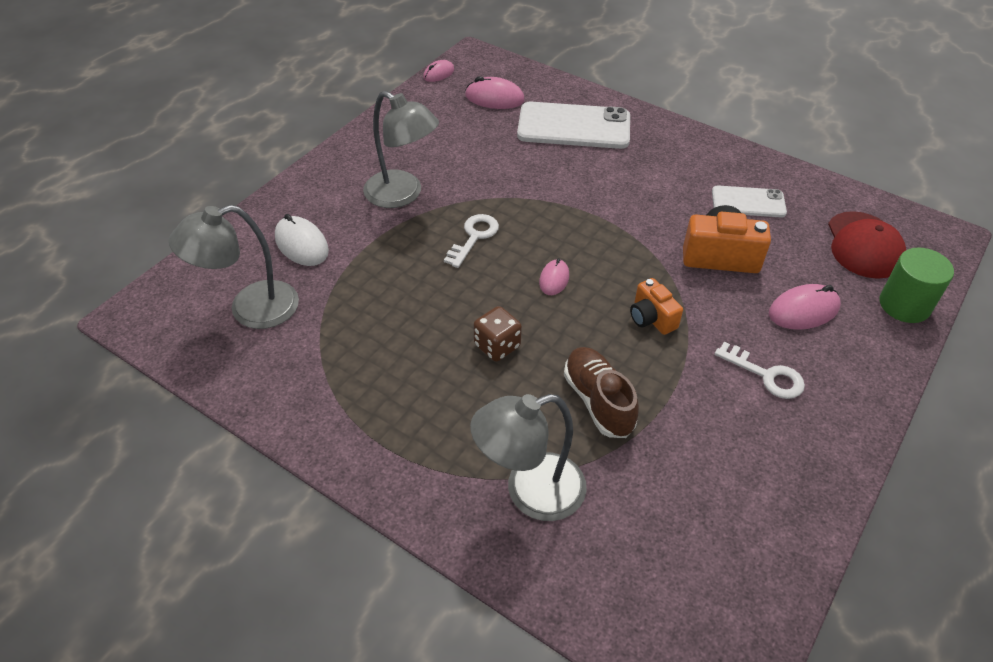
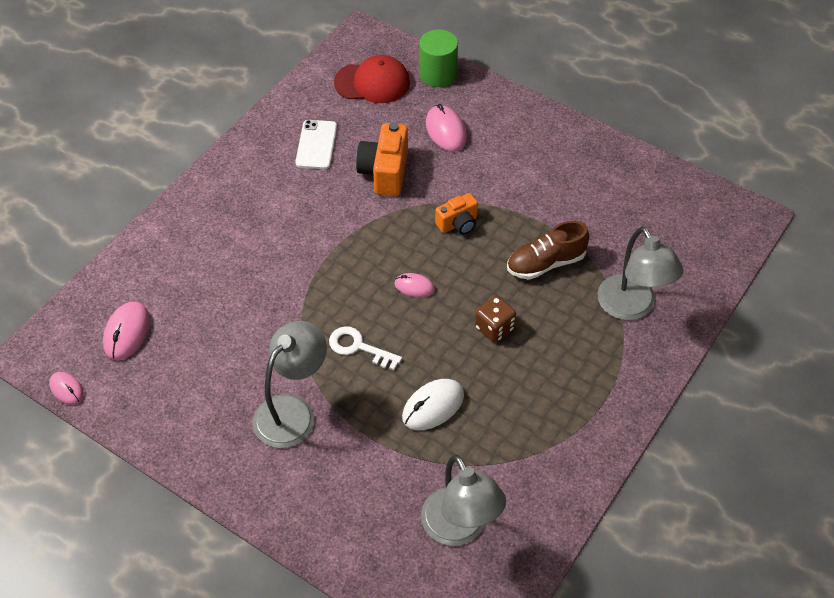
camera: 90 degrees left, 5 degrees up
white mouse [275,214,329,266] -> white mouse moved to [402,379,464,430]
white phone [517,102,630,149] -> none
white key [714,342,805,399] -> none

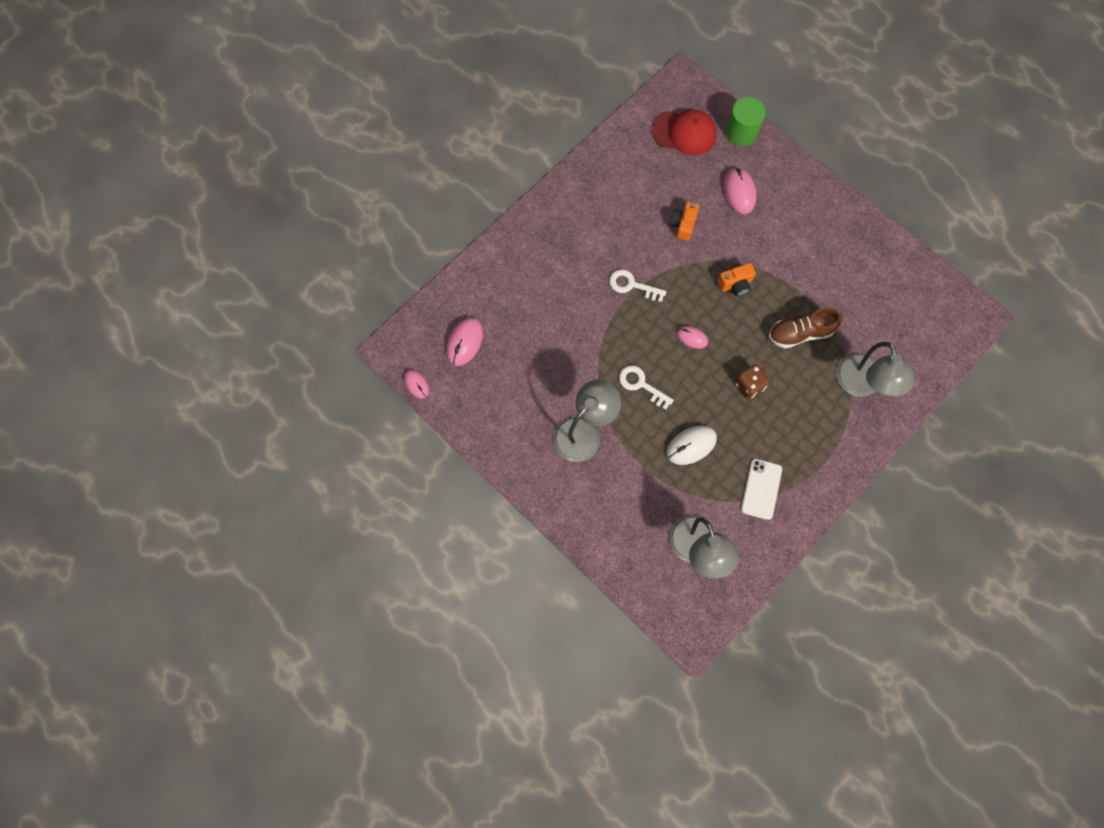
camera: 10 degrees right, 20 degrees up
white phone [295,120,337,169] -> white phone moved to [741,459,782,520]
orange camera [356,122,408,196] -> orange camera [669,201,699,241], size x0.62
none -> white key [609,269,667,302]

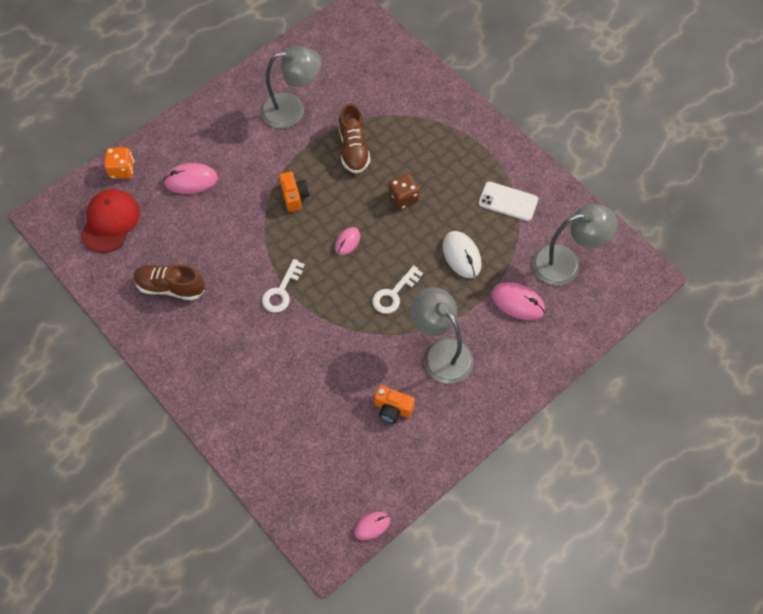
camera: 85 degrees left, 10 degrees down
pink mouse [446,317,483,366] -> pink mouse moved to [491,282,545,320]
orange camera [669,201,699,241] -> orange camera moved to [374,385,415,423]
green cylinder [726,97,766,146] -> orange dice [104,147,134,179]
grey lamp [836,342,915,397] -> grey lamp moved to [261,46,321,128]
none -> brown shoe [134,265,205,301]

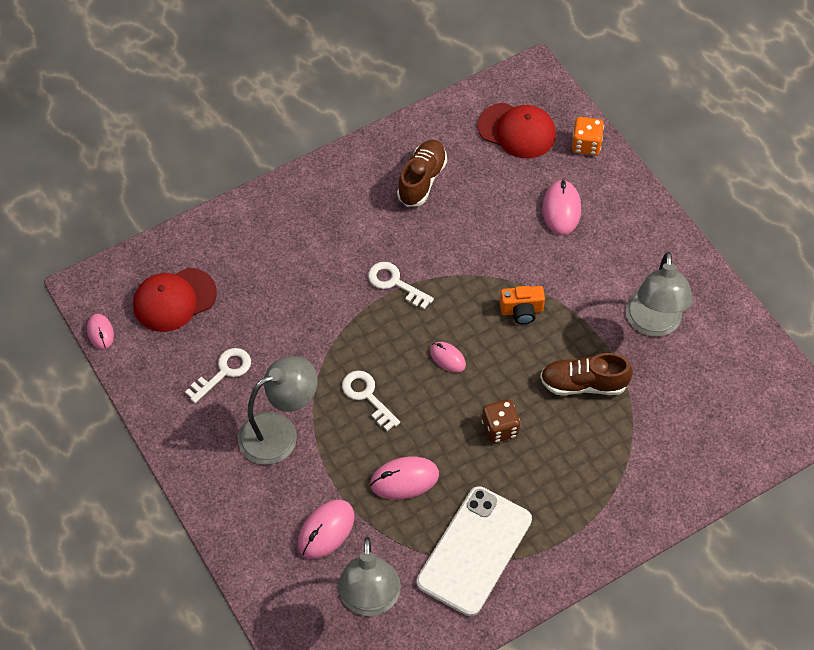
camera: 100 degrees right, 5 degrees down
orange camera [374,385,415,423] -> white key [185,348,251,403]
white mouse [443,231,482,278] -> pink mouse [370,457,439,500]
white phone [478,181,538,221] -> white phone [417,486,532,616], size x1.71
none -> red cap [133,268,217,332]

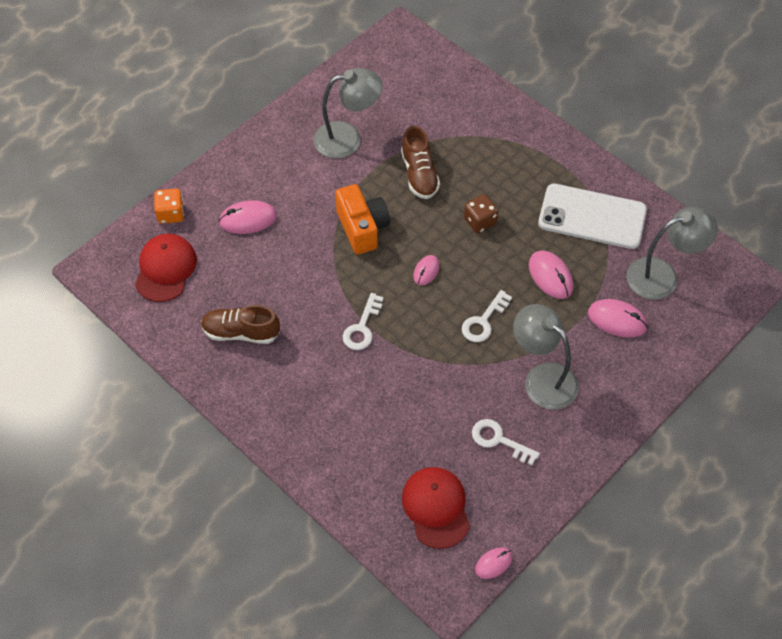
camera: 105 degrees left, 0 degrees up
red cap [133,268,217,332] -> red cap turned 150 degrees counterclockwise [402,467,470,549]
orange camera [500,286,545,324] -> orange camera [335,184,390,255], size x1.61

